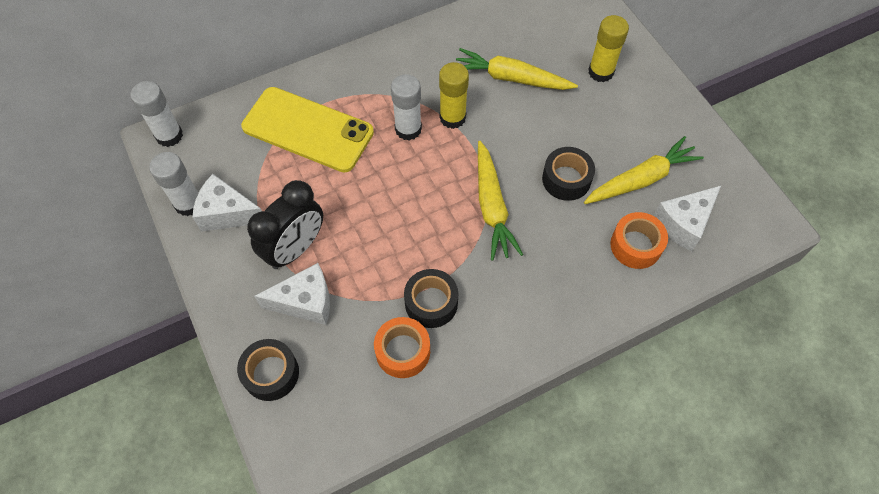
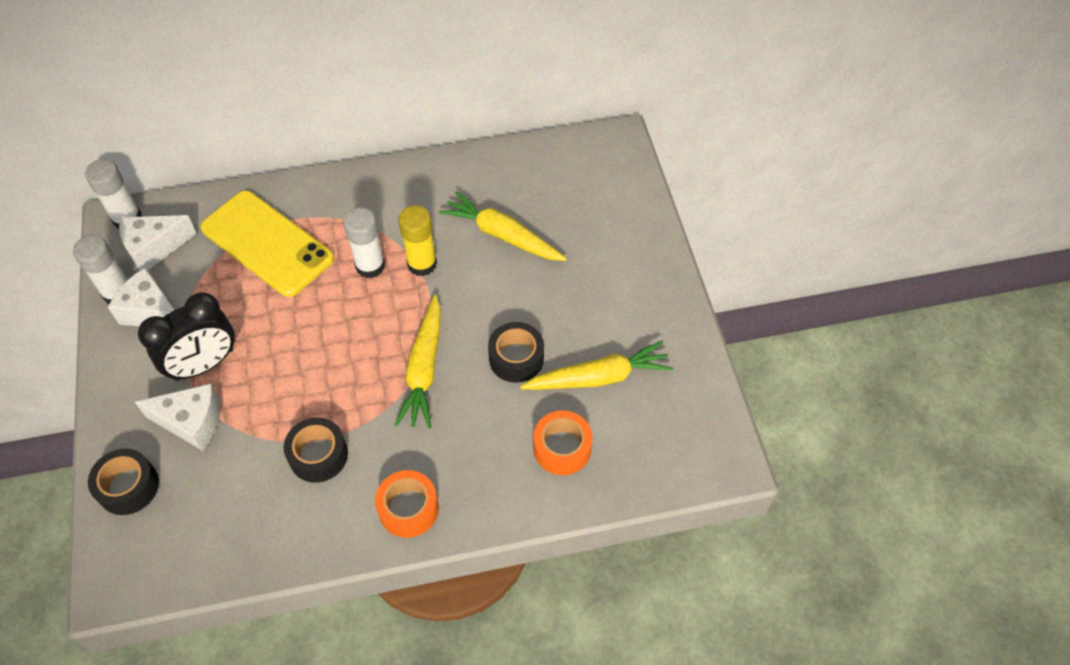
camera: 15 degrees right, 5 degrees down
orange tape [374,317,430,378] -> orange tape moved to [375,470,439,538]
yellow glue stick [588,15,629,82] -> none
white cheese [653,186,721,252] -> white cheese moved to [119,215,197,270]

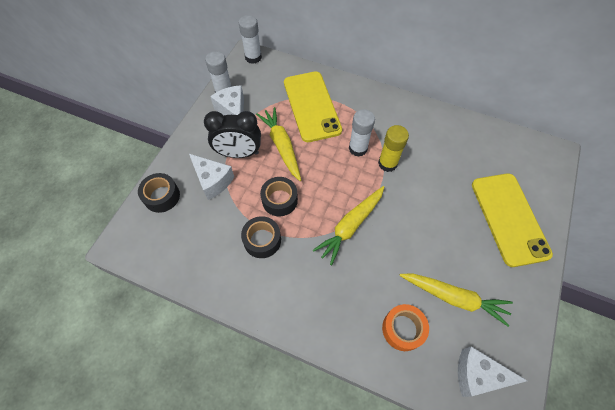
camera: 35 degrees right, 5 degrees up
white cheese [119,215,197,270] -> white cheese moved to [458,346,527,397]
orange tape [375,470,439,538] -> none
yellow carrot [439,191,567,261] -> yellow carrot moved to [256,107,301,181]
black tape [488,322,544,383] -> black tape moved to [260,177,298,216]
none -> yellow phone [472,173,553,267]

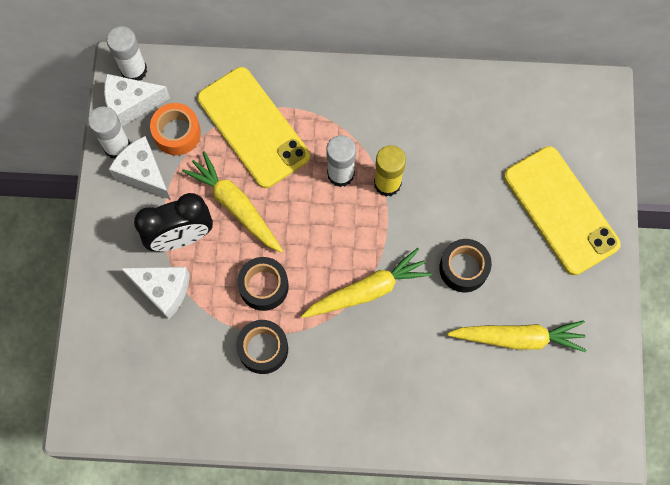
camera: 20 degrees left, 10 degrees up
black tape [138,173,180,213] -> black tape moved to [439,239,492,292]
yellow carrot [313,186,384,265] -> yellow carrot turned 135 degrees counterclockwise [302,248,432,318]
orange tape [382,304,429,351] -> orange tape moved to [150,103,201,155]
white cheese [458,346,527,397] -> white cheese moved to [104,74,170,126]

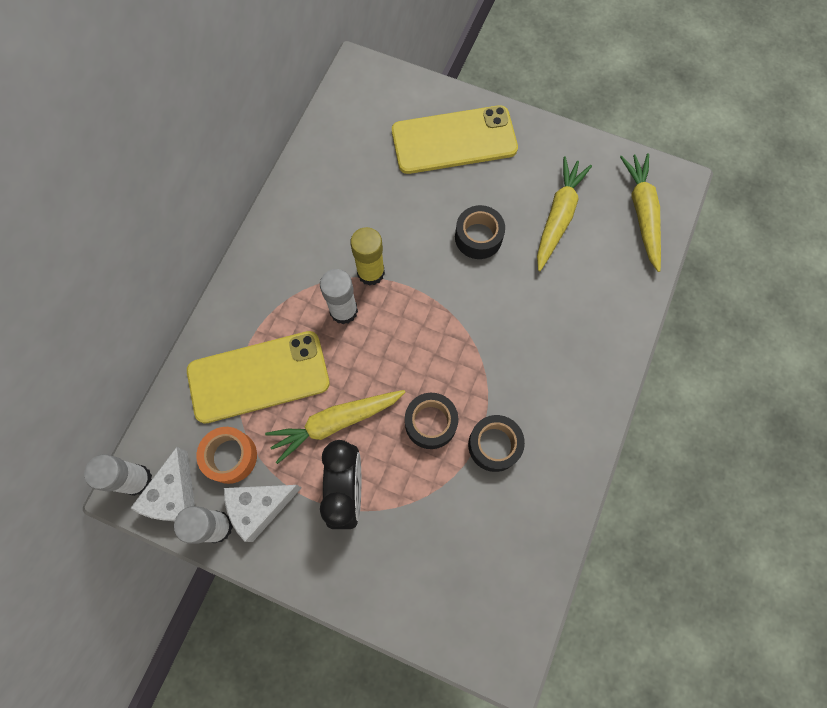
camera: 70 degrees left, 0 degrees up
white cheese [121,267,190,319] -> none
yellow carrot [302,248,432,318] -> yellow carrot moved to [620,153,661,272]

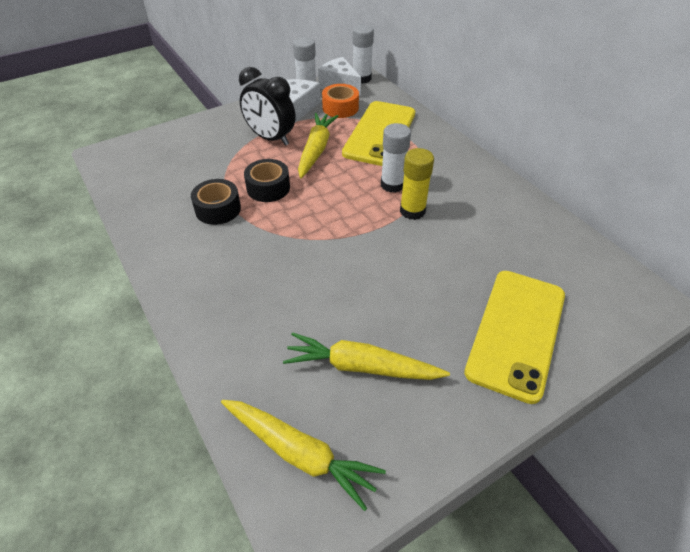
camera: 125 degrees right, 25 degrees down
black tape [455,205,505,259] -> none
yellow carrot [537,156,592,271] -> yellow carrot turned 135 degrees clockwise [283,332,450,380]

